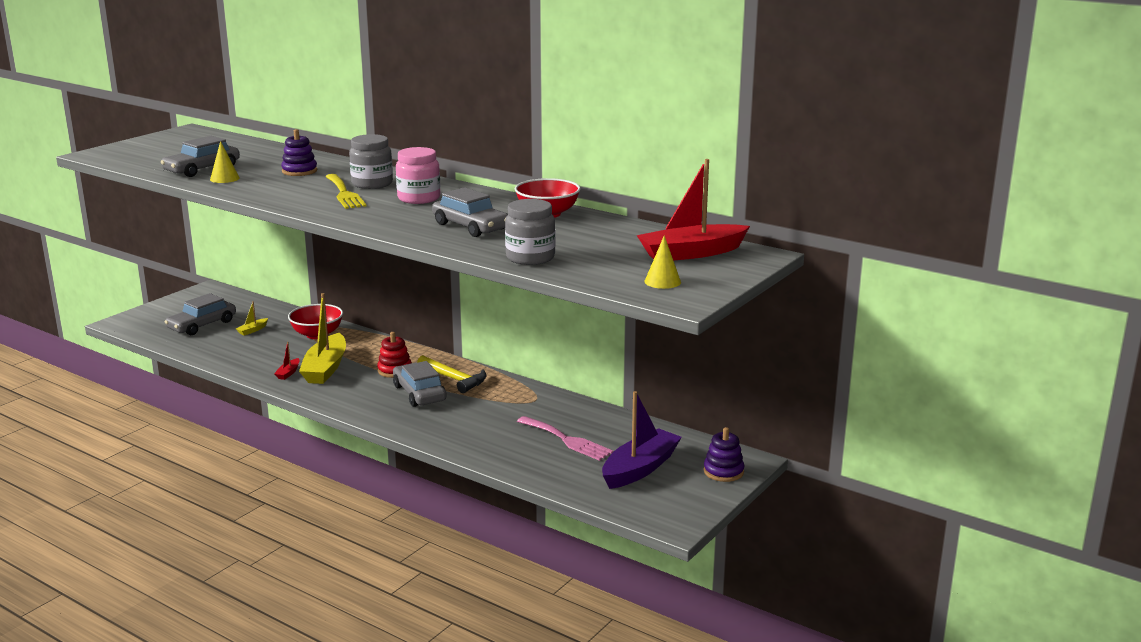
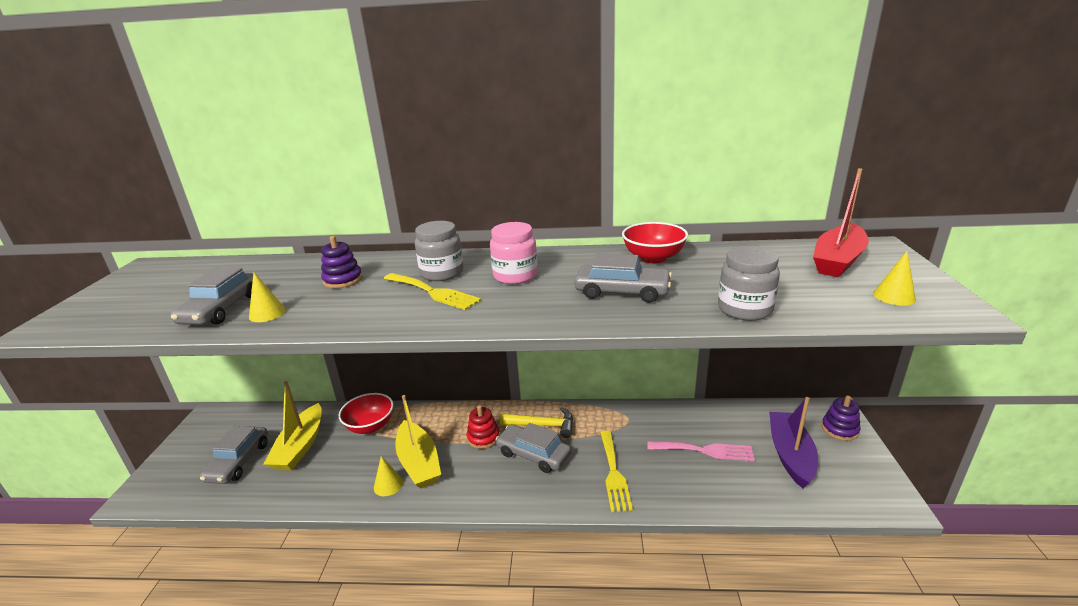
camera: 30 degrees left, 5 degrees up
yellow boat [236,301,268,336] -> yellow boat [263,381,322,471], size x2.37
red boat [274,342,299,380] -> yellow cone [374,456,403,496]
none -> yellow fork [600,430,633,512]

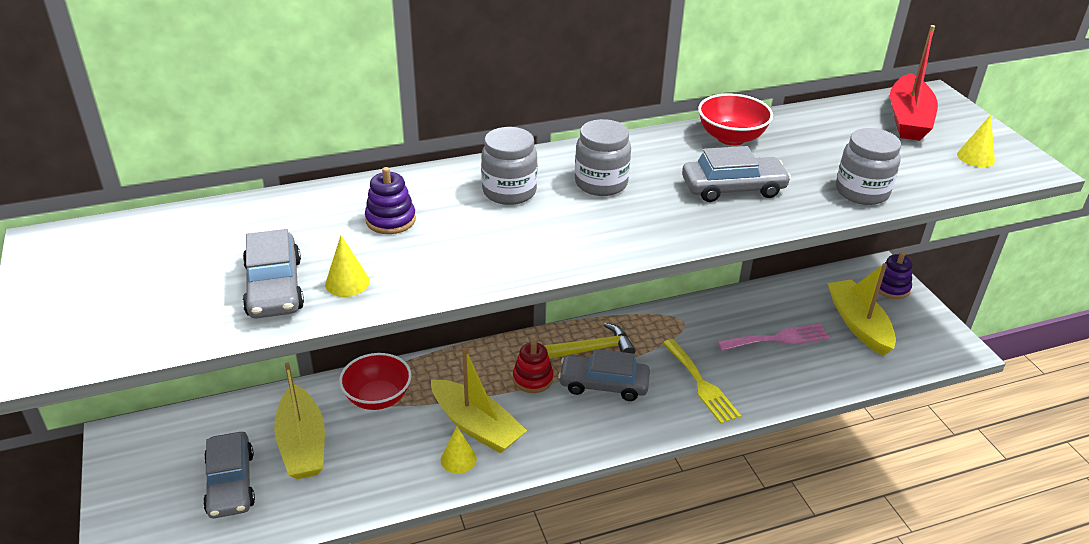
camera: 25 degrees left, 10 degrees up
yellow fork [384,273,481,310] -> none
pink jar [490,222,538,284] -> grey jar [575,119,631,196]
purple boat [769,397,818,488] -> yellow boat [828,263,896,356]

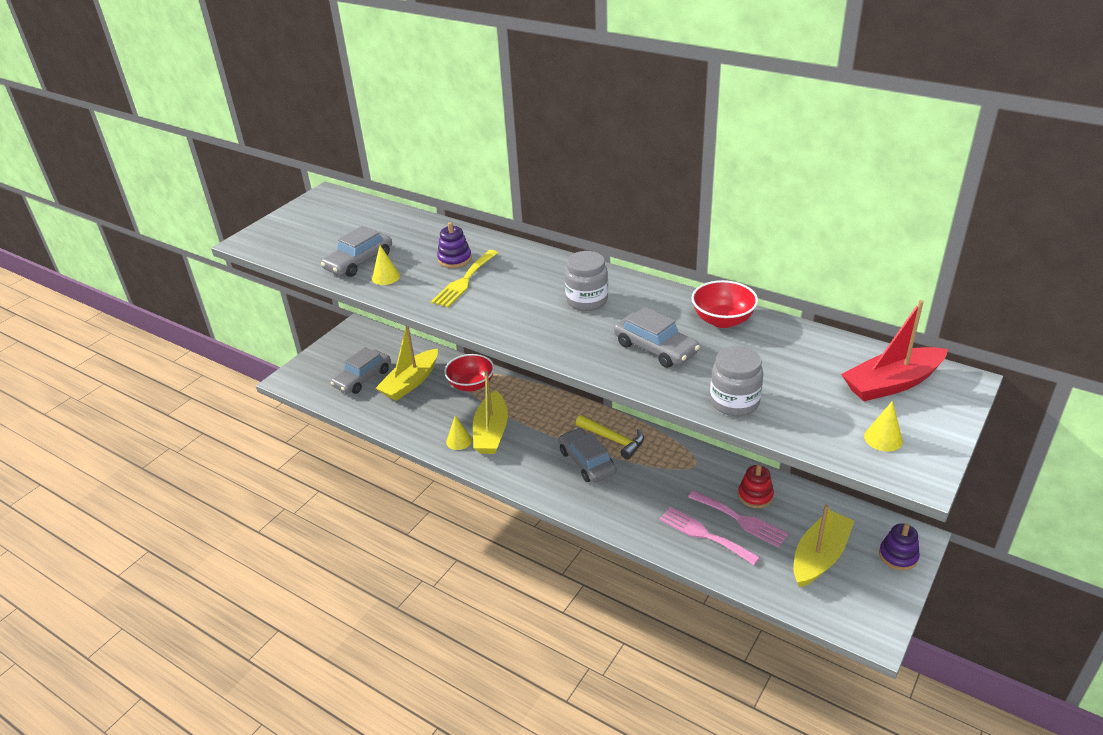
camera: 55 degrees right, 0 degrees up
grey jar [481,127,538,205] -> none
red stacking toy [513,341,554,393] -> red stacking toy moved to [738,464,774,508]
yellow fork [663,339,741,424] -> yellow fork moved to [431,250,498,307]
none -> pink fork [659,507,760,565]

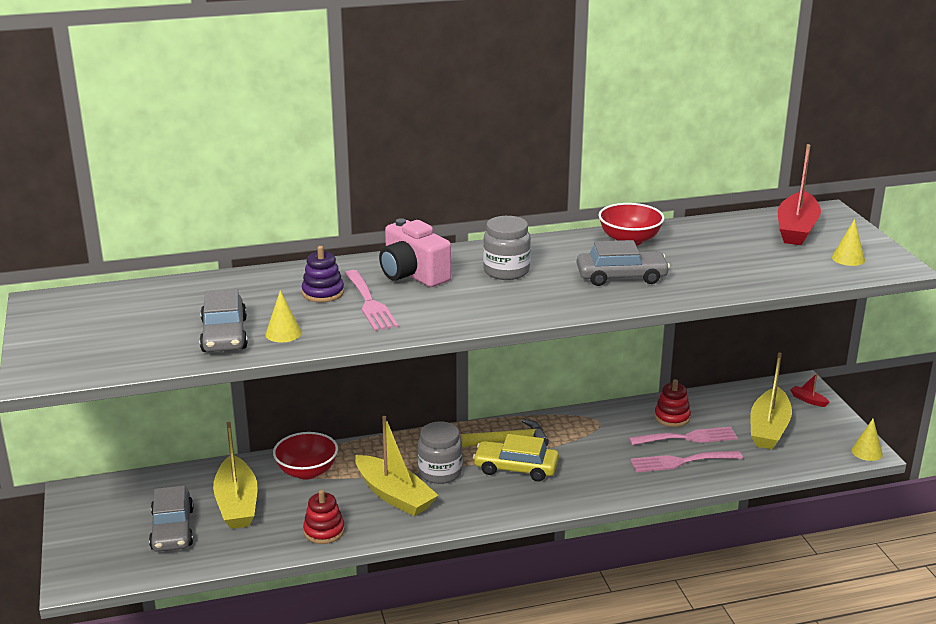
camera: 50 degrees left, 10 degrees down
yellow fork [431,250,498,307] -> pink fork [344,270,398,331]
yellow cone [446,416,472,450] -> yellow cone moved to [851,419,883,461]
grey car [558,428,616,483] -> yellow car [473,434,559,481]
grey jar [710,346,763,416] -> grey jar moved to [418,421,462,484]
yellow boat [793,504,854,588] -> yellow boat turned 150 degrees counterclockwise [750,352,792,449]
purple stacking toy [879,524,920,571] -> red boat [790,373,830,407]
none -> red stacking toy [303,490,345,544]
none -> pink camera [379,218,451,287]

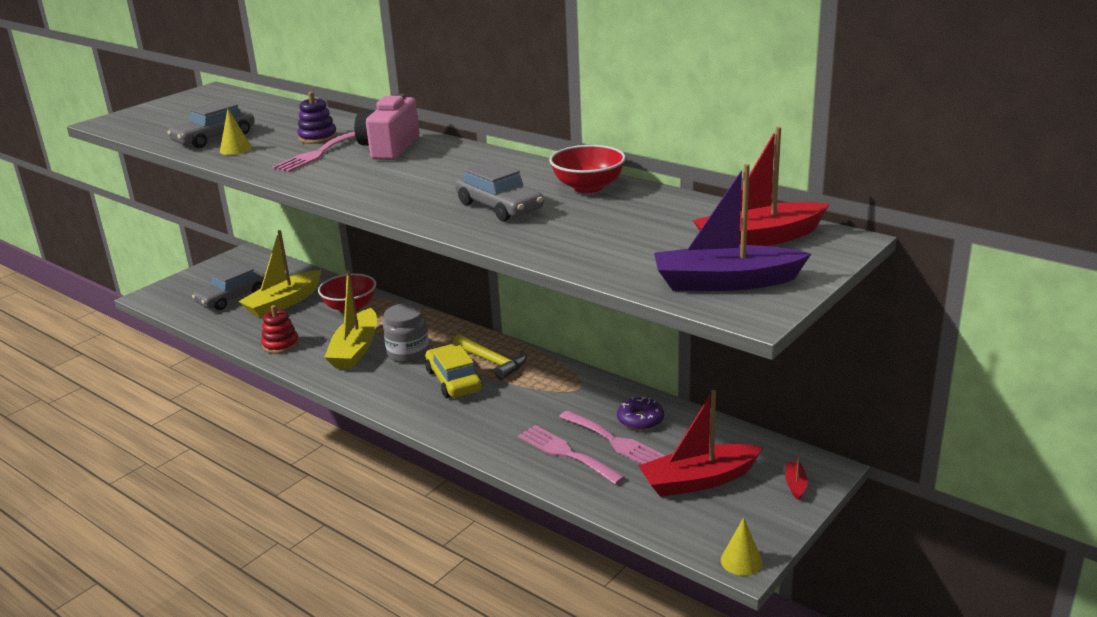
camera: 55 degrees right, 0 degrees up
grey jar [483,216,531,280] -> none
red stacking toy [654,379,691,427] -> purple donut [617,397,664,430]
yellow boat [750,352,792,449] -> red boat [638,390,763,497]
yellow cone [832,219,865,266] -> purple boat [654,164,811,291]

